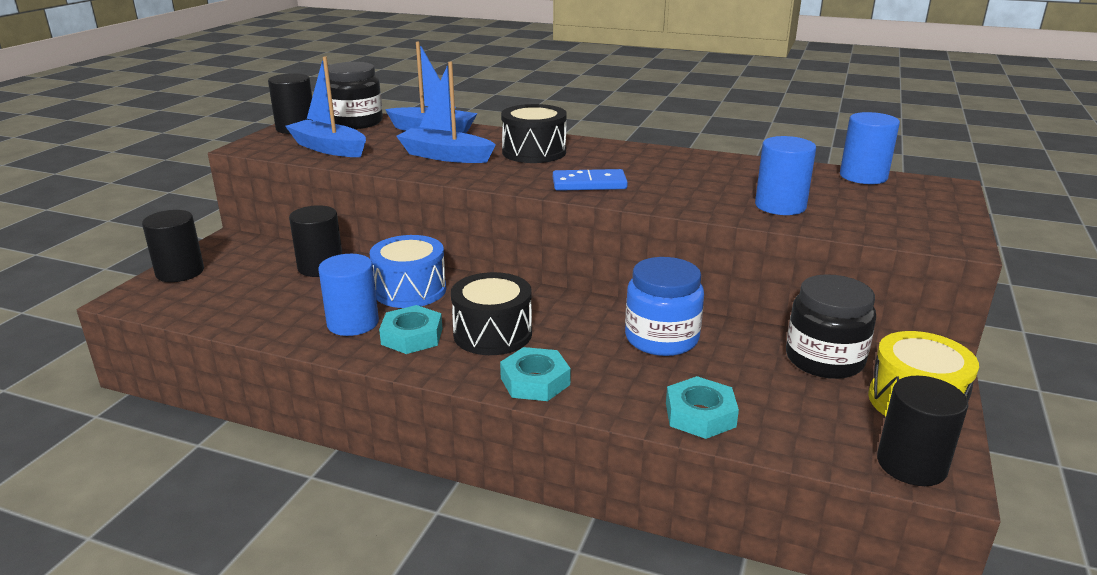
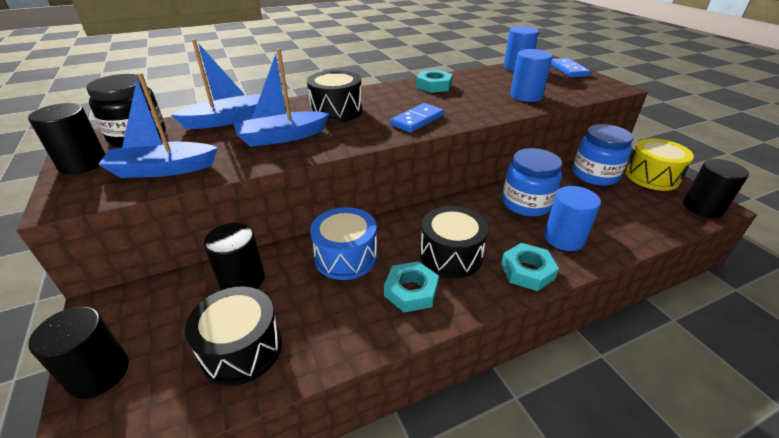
camera: 45 degrees left, 10 degrees up
blue cylinder [318,254,379,336] -> blue cylinder moved to [544,186,601,251]
turquoise nut [666,376,739,439] -> turquoise nut moved to [416,70,453,93]
black jar [786,274,876,379] -> blue jar [573,124,633,186]
none -> black drum [185,287,282,386]
none -> blue domino [551,58,591,77]

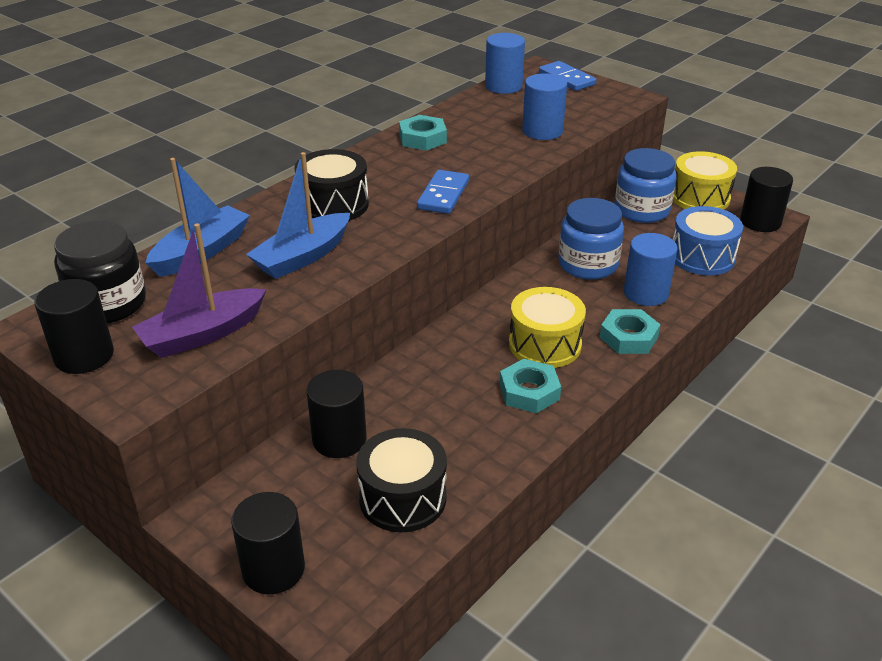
camera: 25 degrees left, 0 degrees up
blue boat [98,73,218,178] -> purple boat [132,223,266,358]
blue drum [310,207,377,280] -> blue drum moved to [673,206,743,276]
black drum [420,206,488,278] -> yellow drum [509,287,586,368]

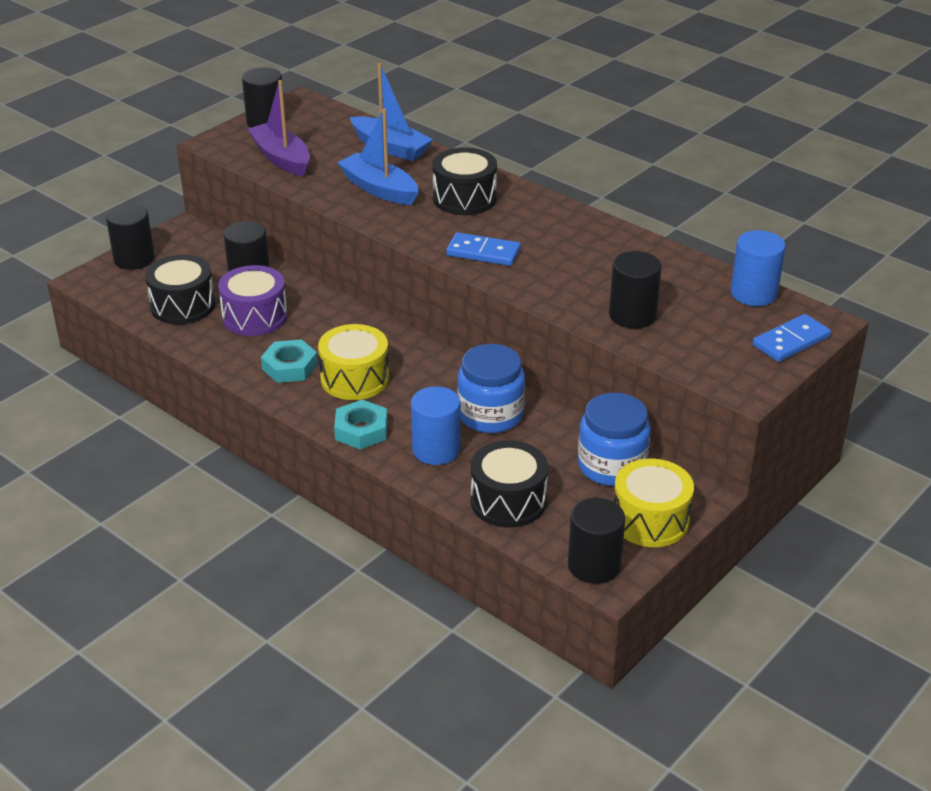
camera: 90 degrees right, 0 degrees up
black jar [54,221,146,323] -> none
turquoise nut [399,115,447,151] -> none
blue cylinder [522,73,567,140] -> black cylinder [609,251,662,328]
blue drum [673,206,743,276] -> black drum [471,440,548,527]
none -> purple drum [218,265,288,336]

